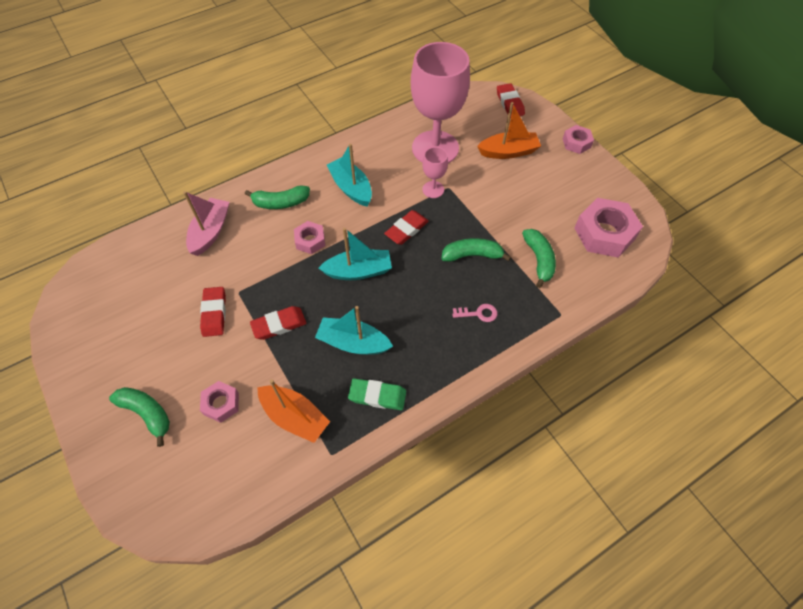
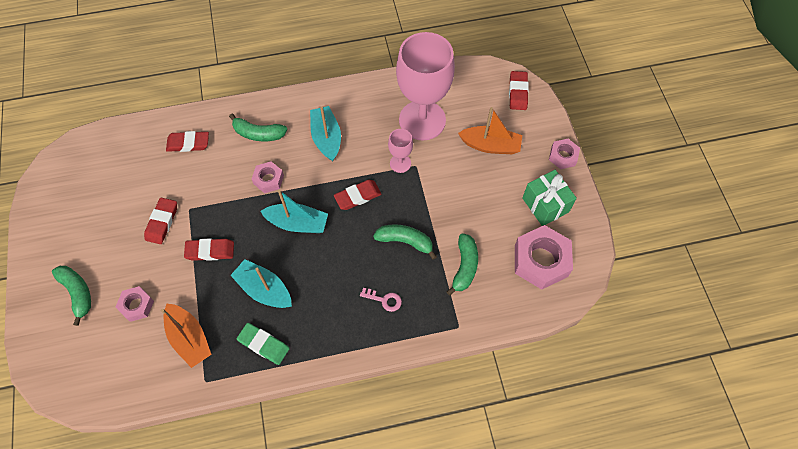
camera: 20 degrees right, 5 degrees up
pink boat [183,191,229,256] -> red eraser [166,131,209,152]
none -> green gift [522,170,577,226]

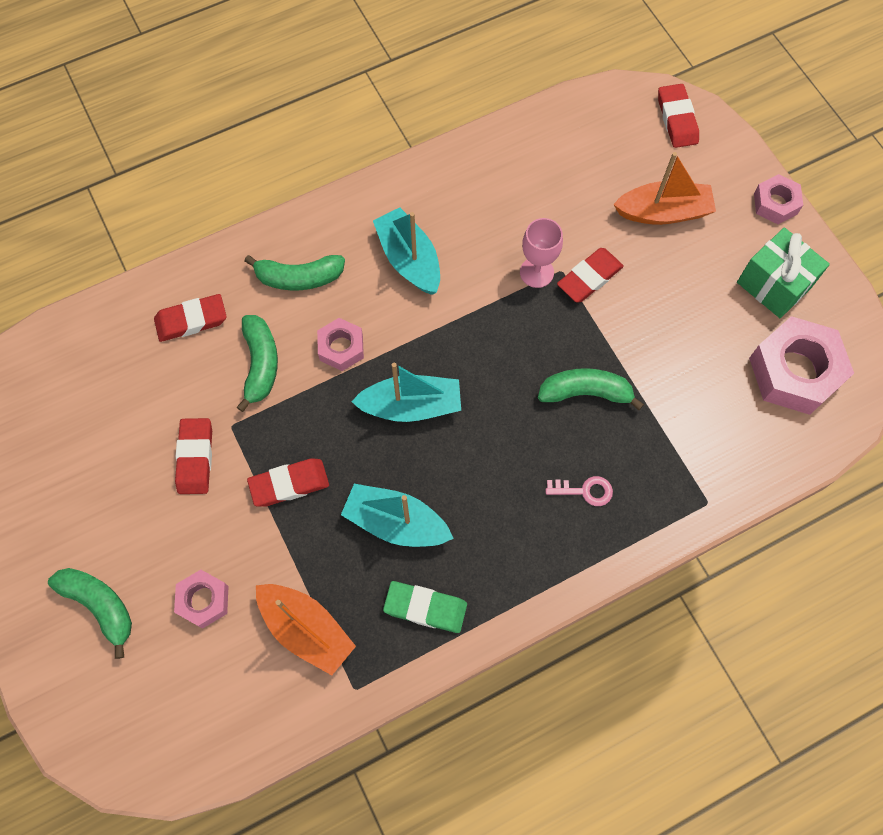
camera: 15 degrees left, 5 degrees up
red eraser [334,180,381,210] -> red eraser moved to [557,248,624,302]
pink goblet [396,32,455,140] -> none
green banana [446,233,478,296] -> green banana moved to [237,315,278,412]

